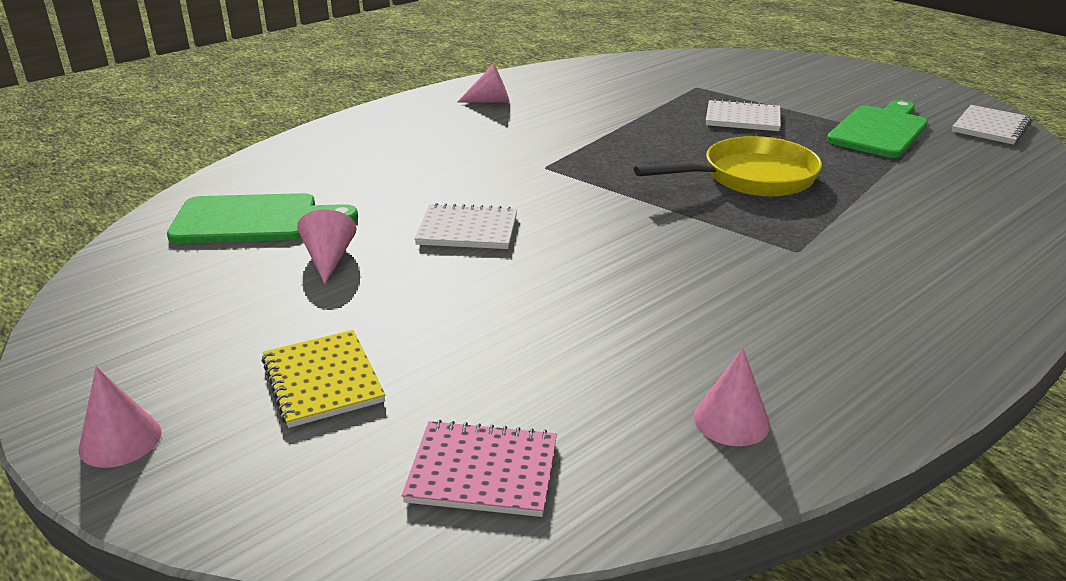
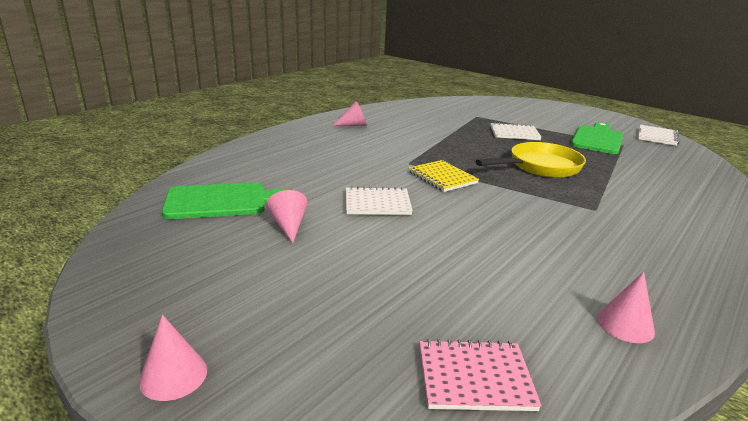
camera: 10 degrees left, 5 degrees down
yellow notebook [262,330,385,428] -> yellow notebook moved to [409,160,479,192]

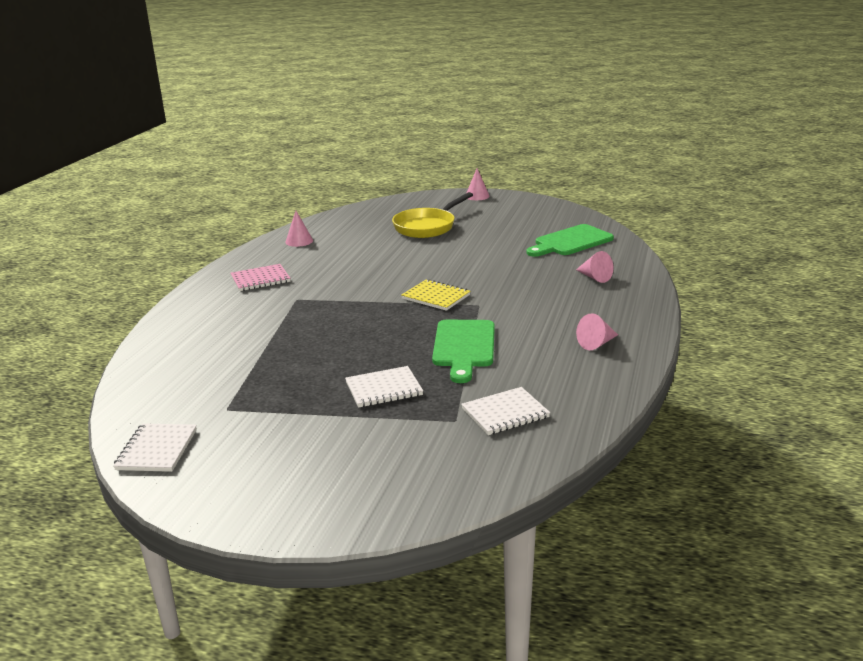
camera: 160 degrees right, 0 degrees up
pink cone [266,190,307,243] -> pink cone moved to [576,251,613,283]
white notebook [346,186,413,215] -> white notebook moved to [461,387,550,435]
pink notebook [420,339,542,411] -> pink notebook moved to [230,264,290,291]
yellow pan [476,142,586,178] -> yellow pan moved to [392,192,473,238]
green cutting board [571,122,623,154] -> green cutting board moved to [432,320,495,383]

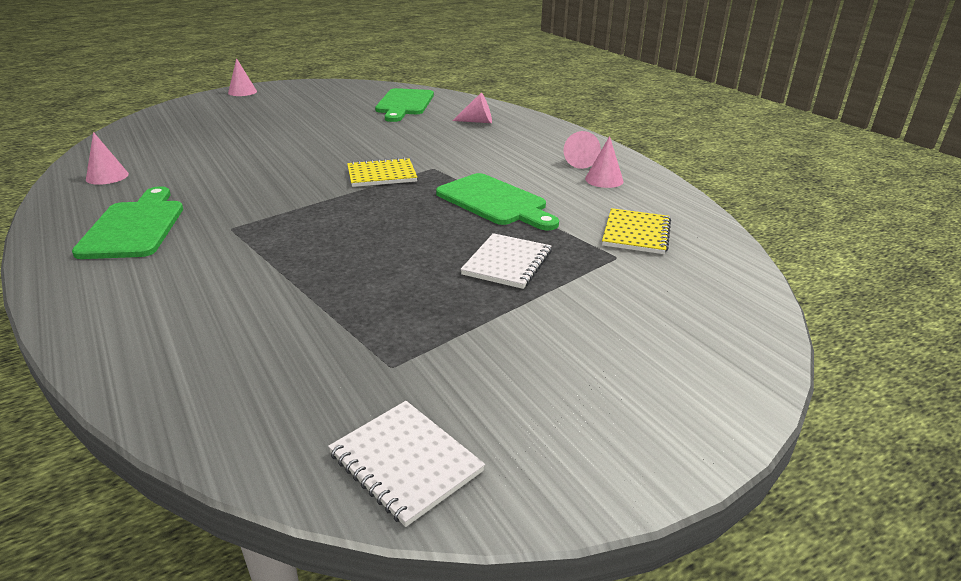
camera: 50 degrees left, 5 degrees up
pink notebook [230,264,290,291] -> green cutting board [72,186,183,259]
yellow pan [392,192,473,238] -> none
white notebook [461,387,550,435] -> yellow notebook [602,208,671,254]
none -> pink cone [585,136,624,188]

